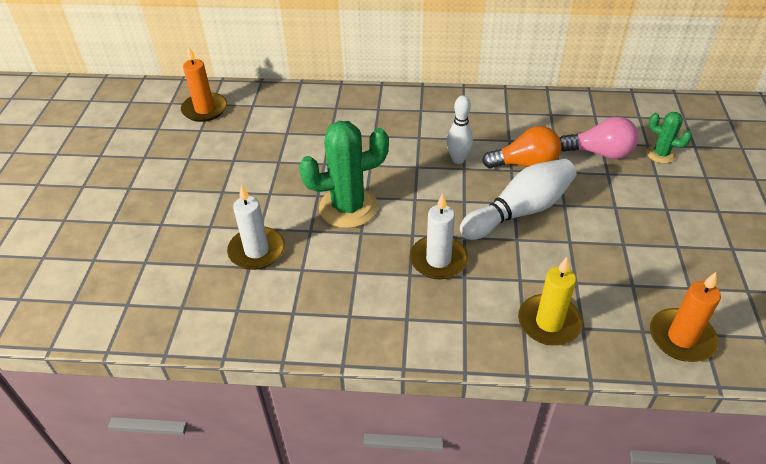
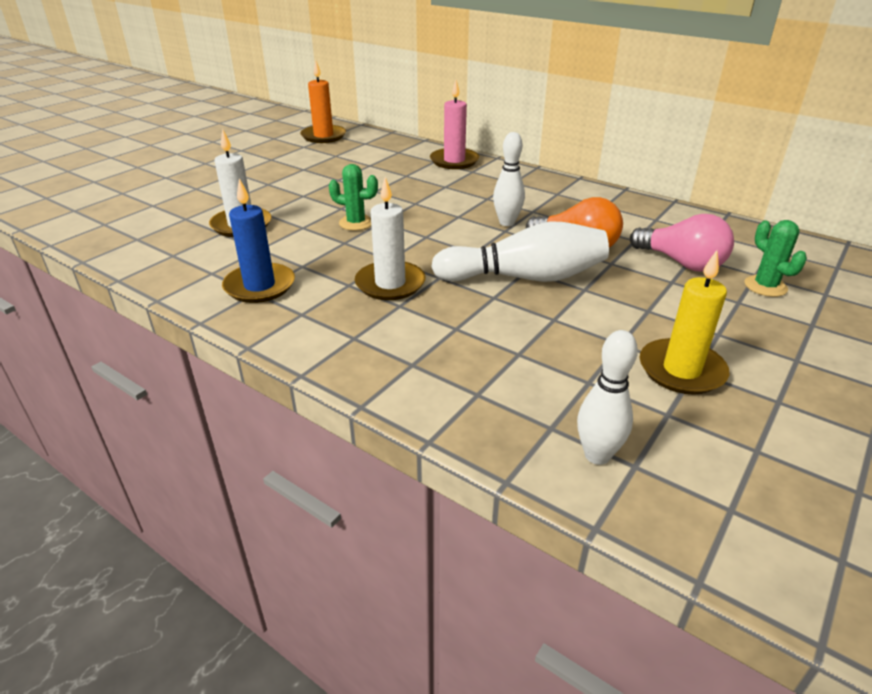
camera: 30 degrees right, 10 degrees down
green cactus [299,121,389,228] -> green cactus [329,164,378,231], size x0.52
yellow candle [518,257,583,345] -> yellow candle moved to [639,250,729,395]
orange candle [650,272,721,362] -> white bowling pin [577,330,638,465]
none -> blue candle [222,179,295,303]
none -> pink candle [430,80,479,169]

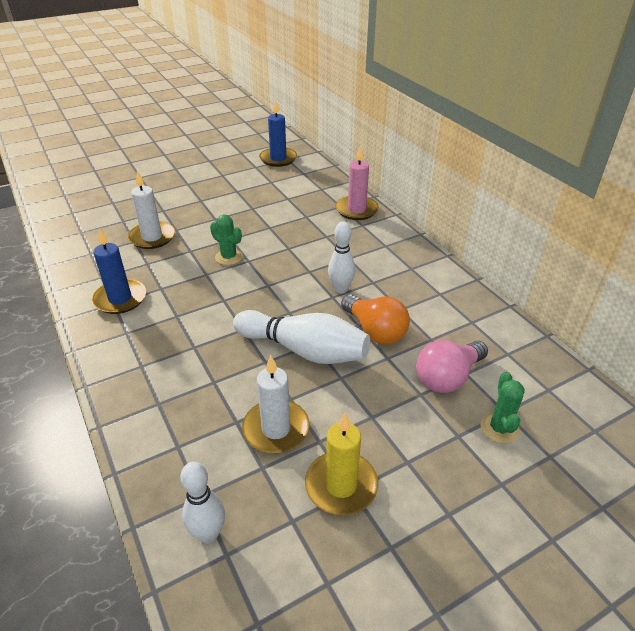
camera: 25 degrees right, 5 degrees up
orange candle [300,61,346,143] -> blue candle [259,99,297,167]
white candle [355,177,425,300] -> white candle moved to [242,355,309,453]
pink light bulb [630,214,734,272] -> pink light bulb turned 75 degrees clockwise [416,340,488,393]

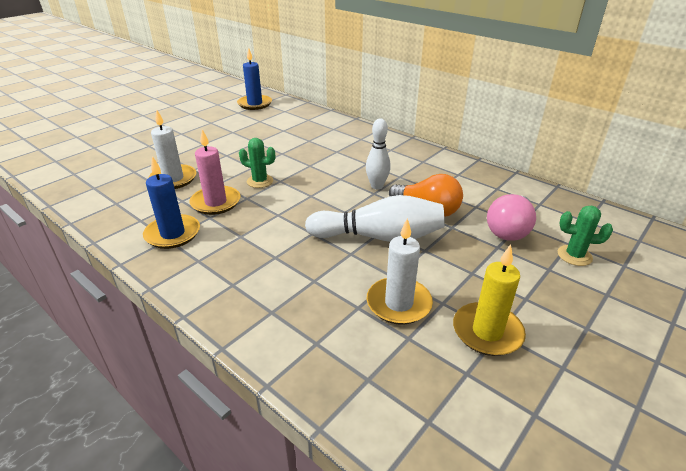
camera: 20 degrees left, 5 degrees down
white bowling pin [180,462,225,543] -> none
pink candle [336,146,379,220] -> pink candle moved to [189,129,241,215]
green cactus [481,372,525,444] -> green cactus turned 60 degrees counterclockwise [558,206,613,266]

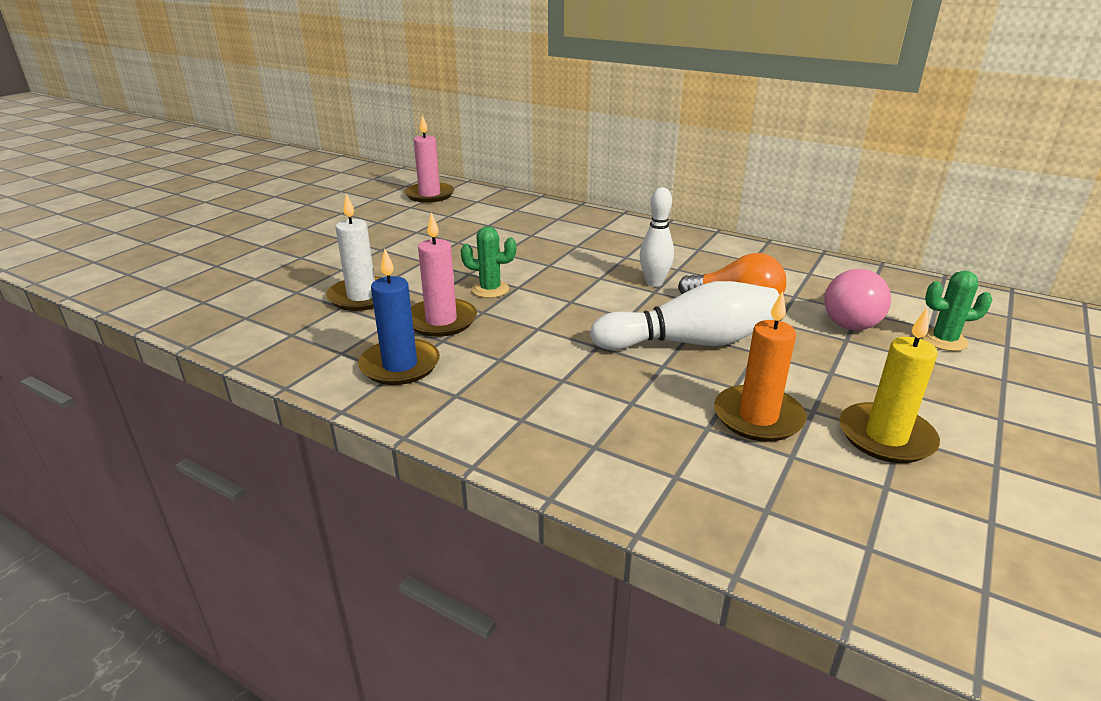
camera: 10 degrees left, 5 degrees down
blue candle [237,48,272,110] -> pink candle [404,114,454,203]
white candle [367,218,433,325] -> orange candle [714,291,807,442]

